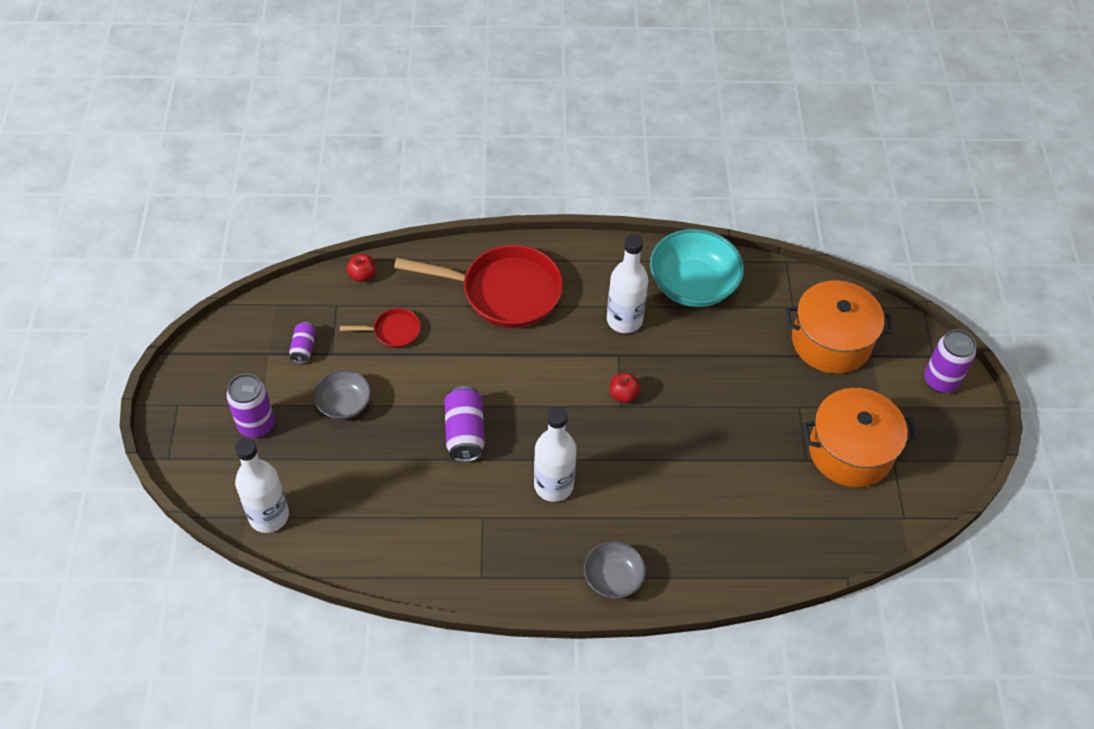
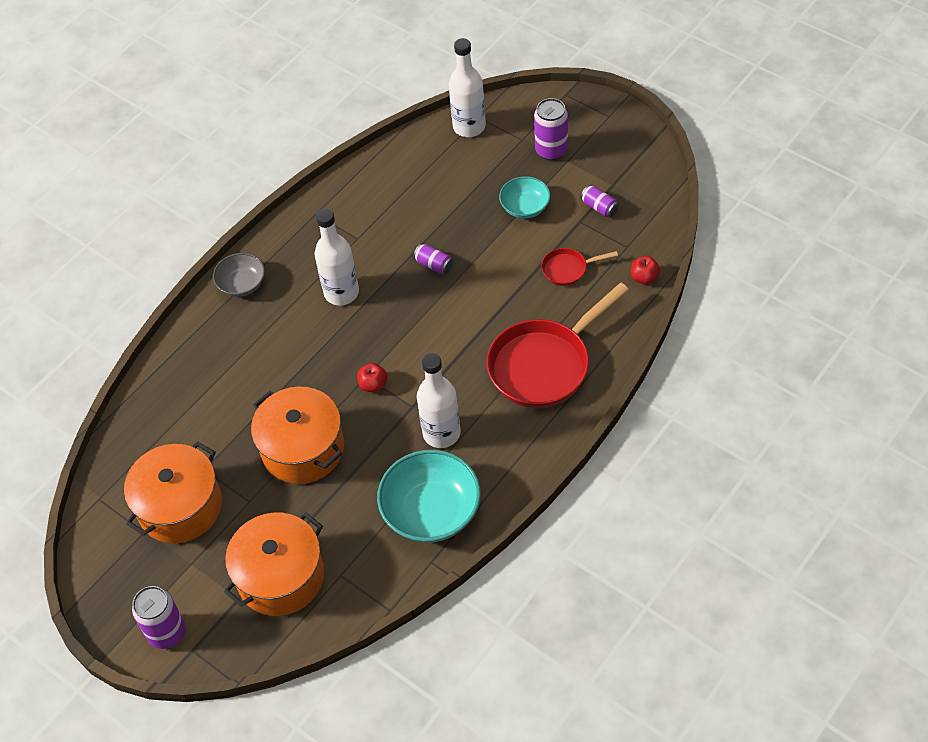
camera: 135 degrees right, 0 degrees up
grey bowl [313,370,371,420] -> turquoise bowl [499,176,551,218]
red pan [340,308,421,348] -> red pan turned 45 degrees clockwise [541,248,618,286]
purple can [444,386,485,462] -> purple can [413,244,453,274], size x0.58
none -> orange pot [251,387,344,484]

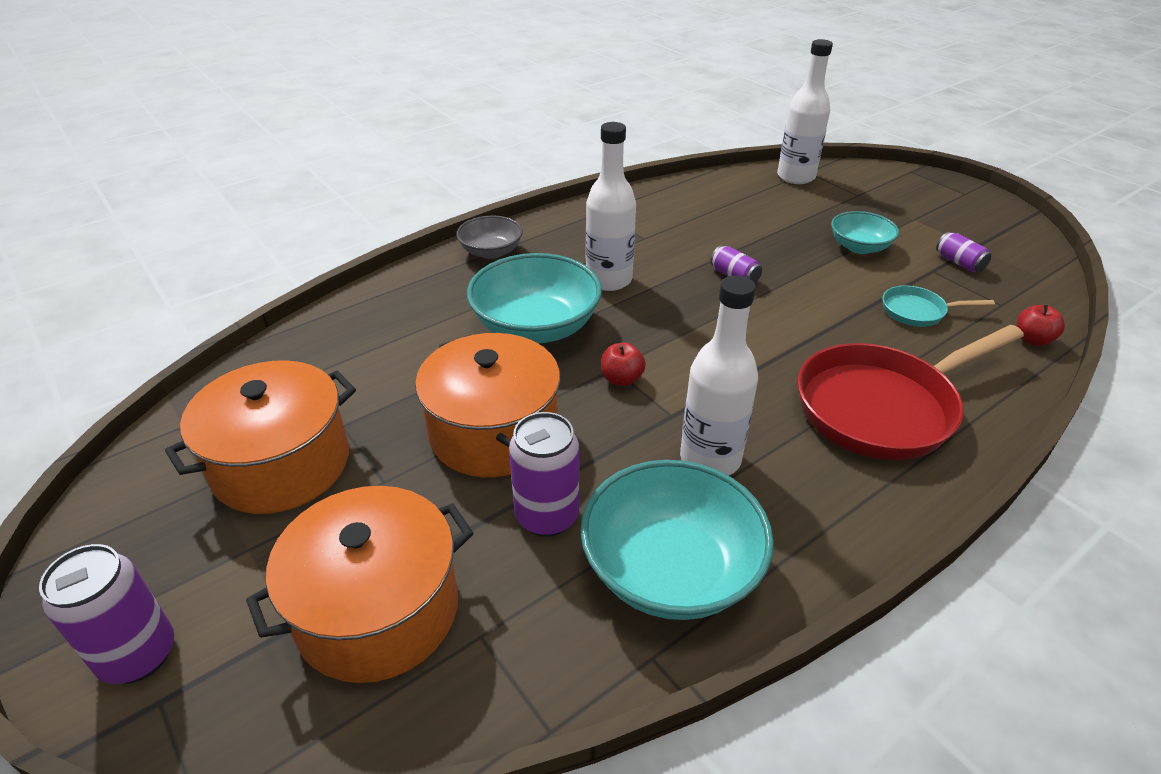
camera: 10 degrees right, 15 degrees down
purple can [534,98,568,161] -> purple can moved to [509,412,579,537]
red pan [541,248,618,286] -> turquoise pan [882,286,995,327]
none -> turquoise bowl [467,253,602,343]

